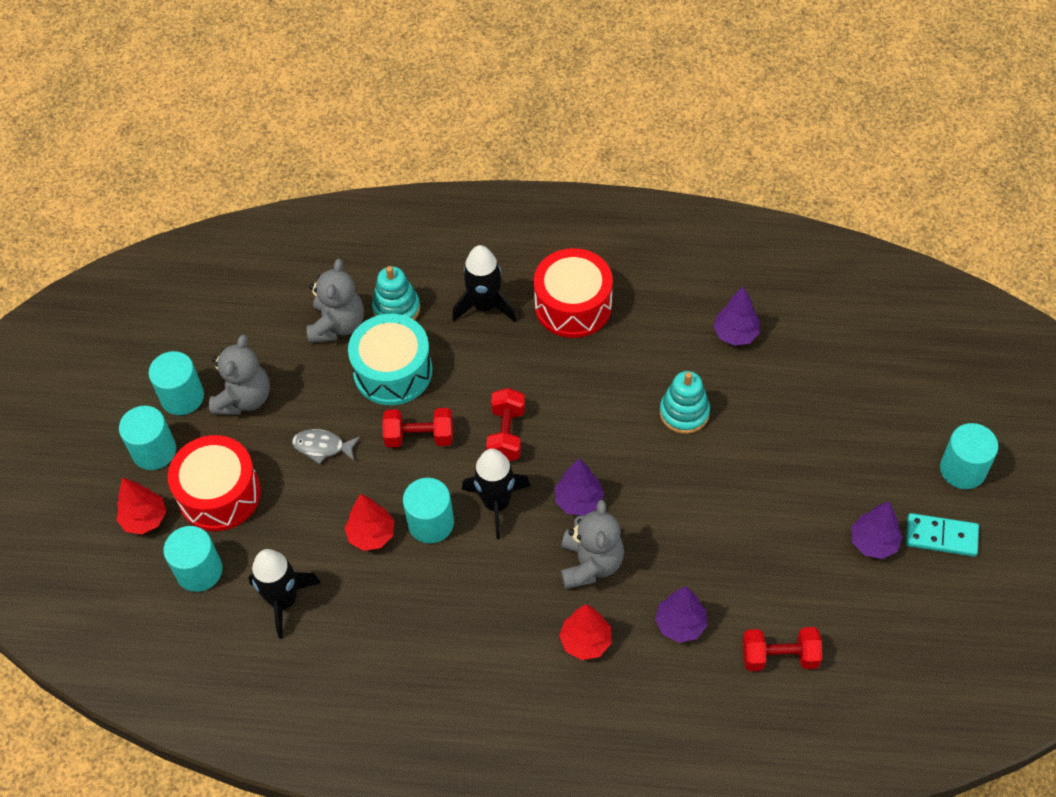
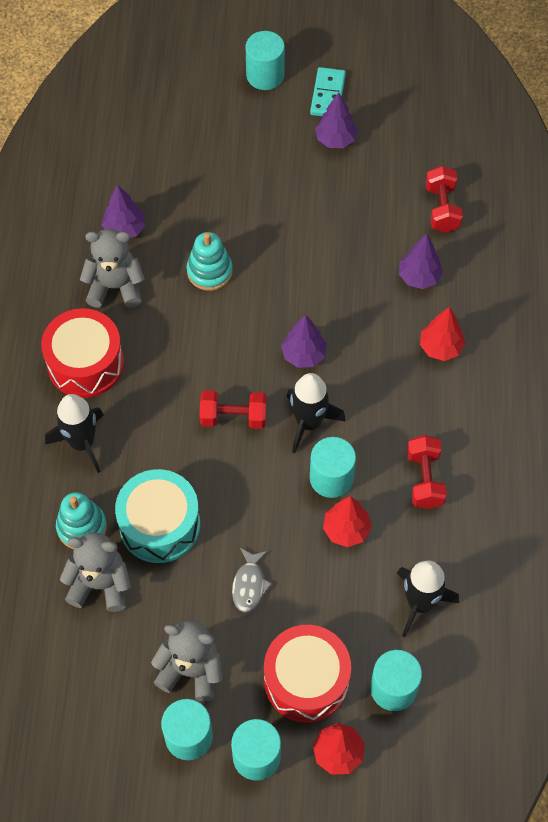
camera: 95 degrees left, 5 degrees up
red dumbbell [382,408,453,447] -> red dumbbell moved to [407,435,447,509]
grey teddy bear [561,500,624,589] -> grey teddy bear moved to [80,229,145,308]

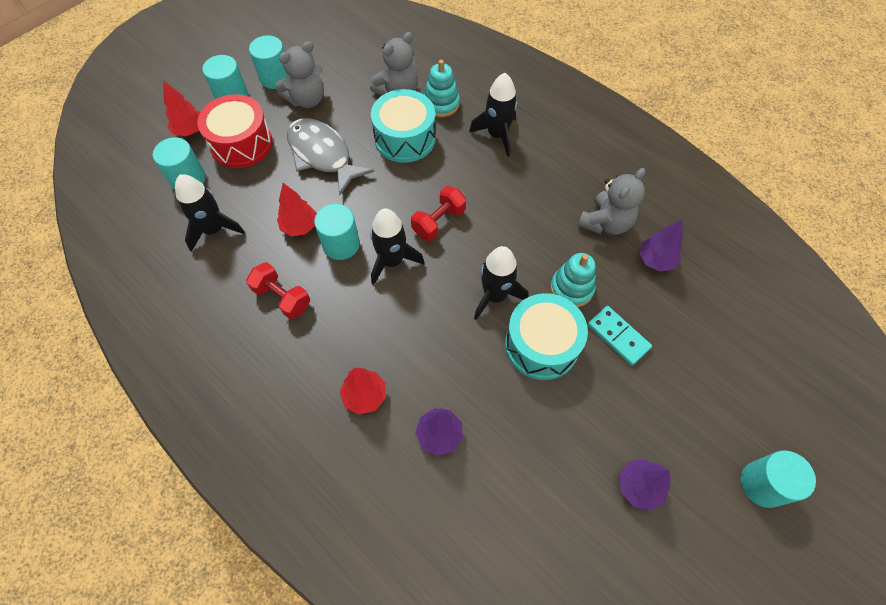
camera: 130 degrees right, 0 degrees up
red drum [41,308,124,398] -> none
grey fish [232,548,272,613] -> grey fish [287,118,374,195], size x2.00
purple tree [281,314,327,368] -> none
turquoise domino [310,67,346,116] -> turquoise domino moved to [588,306,652,366]
red dumbbell [426,166,463,232] -> none
none -> black rocket [474,246,529,320]
none -> turquoise drum [505,293,588,380]

